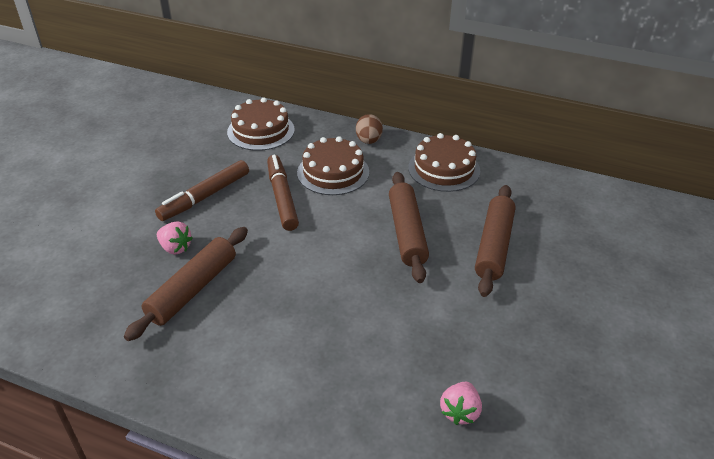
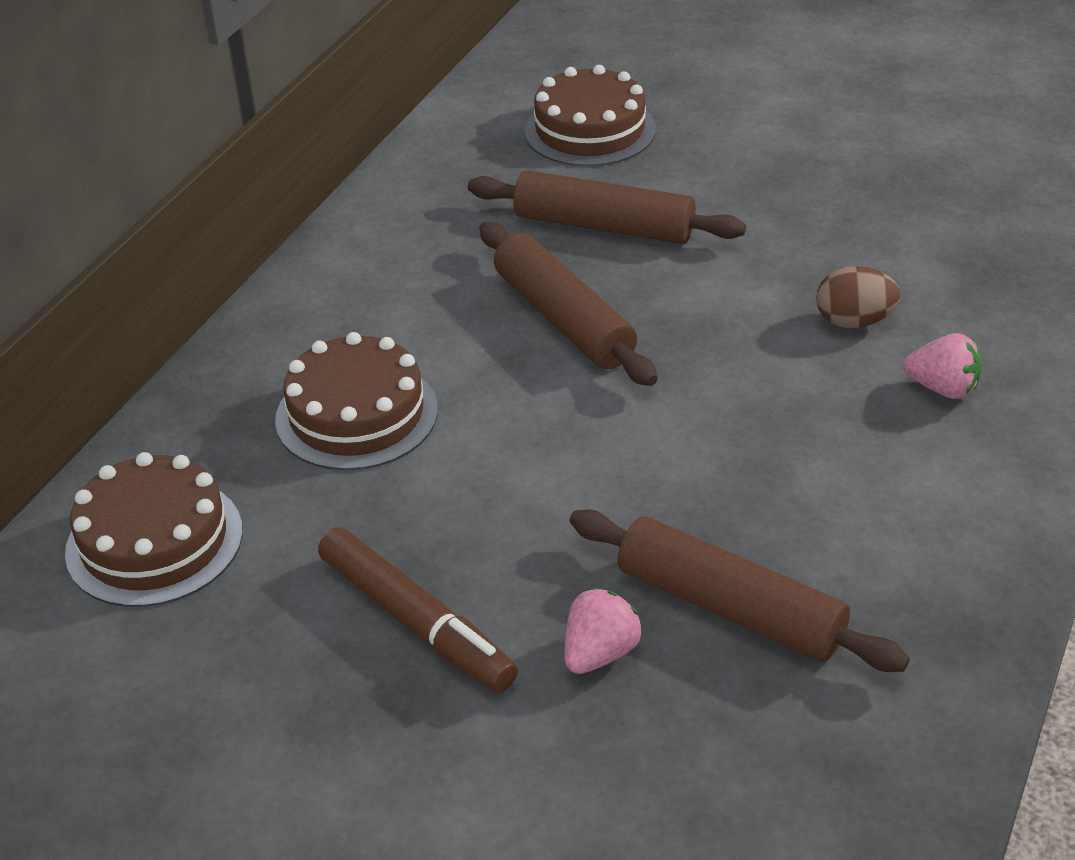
camera: 85 degrees left, 0 degrees up
brown marker [267,155,299,231] -> none
brown egg [356,114,383,144] -> brown egg moved to [816,266,901,328]
brown rolling pin [389,172,429,283] -> brown rolling pin turned 60 degrees clockwise [479,222,658,386]
brown cake [408,133,480,192] -> brown cake moved to [524,65,656,166]
pink strawberry [440,382,482,425] -> pink strawberry moved to [903,333,981,399]

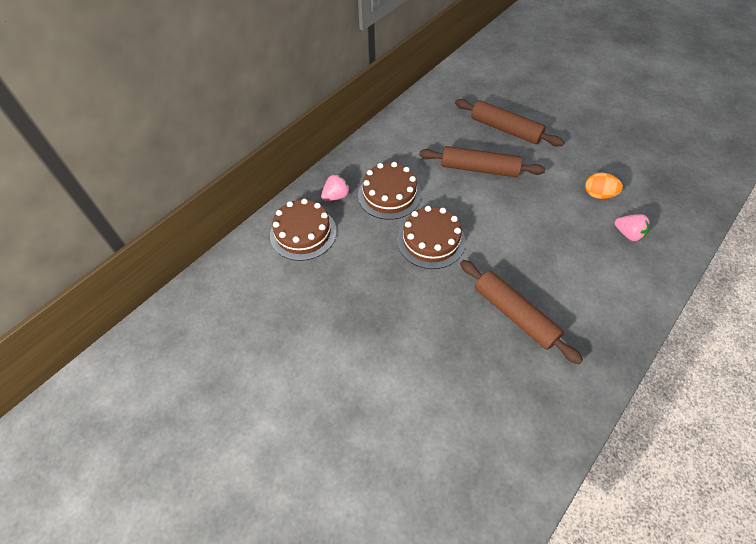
camera: 15 degrees right, 15 degrees up
brown marker [318,527,518,693] -> none
brown rolling pin [479,222,658,386] -> brown rolling pin turned 60 degrees counterclockwise [419,146,546,178]
brown cake [524,65,656,166] -> brown cake moved to [397,206,466,269]
pink strawberry [565,588,642,674] -> pink strawberry moved to [321,174,350,201]
brown egg [816,266,901,328] -> orange egg [585,173,623,199]

